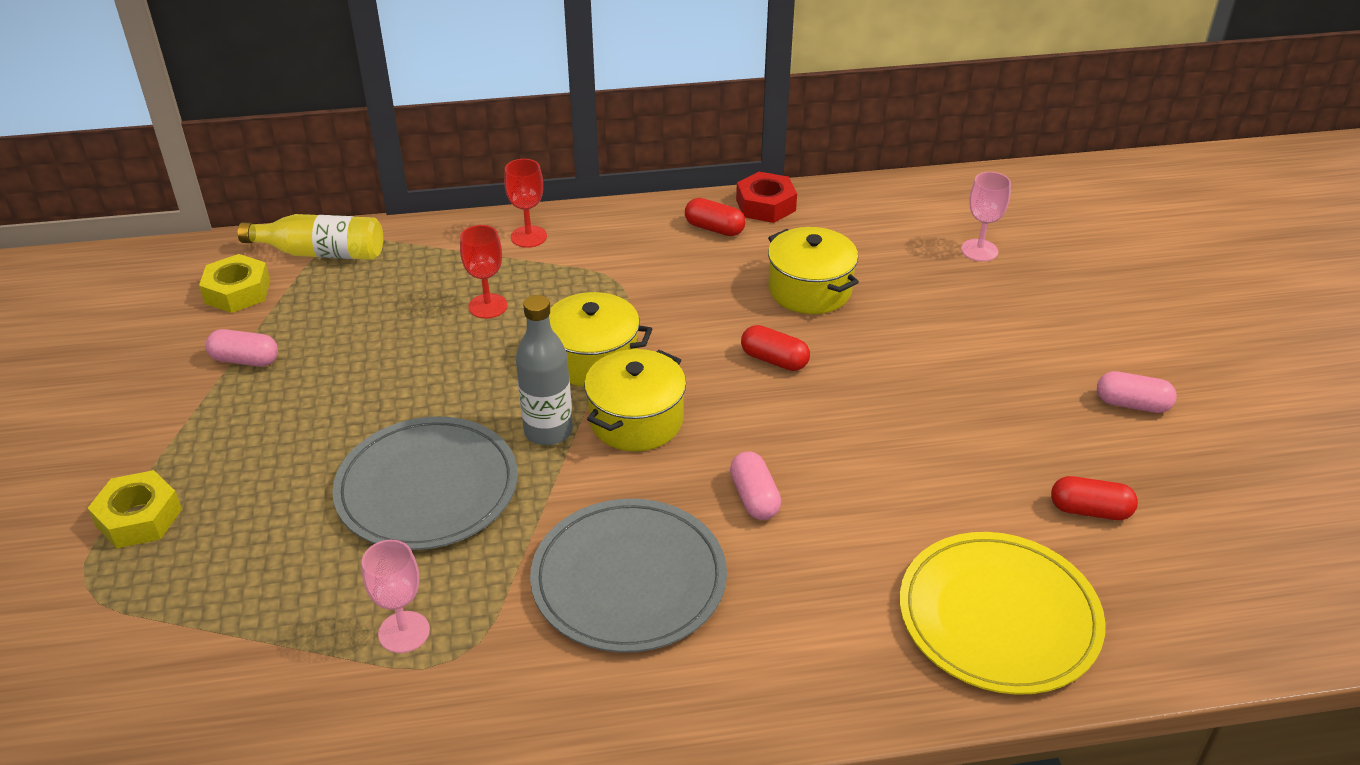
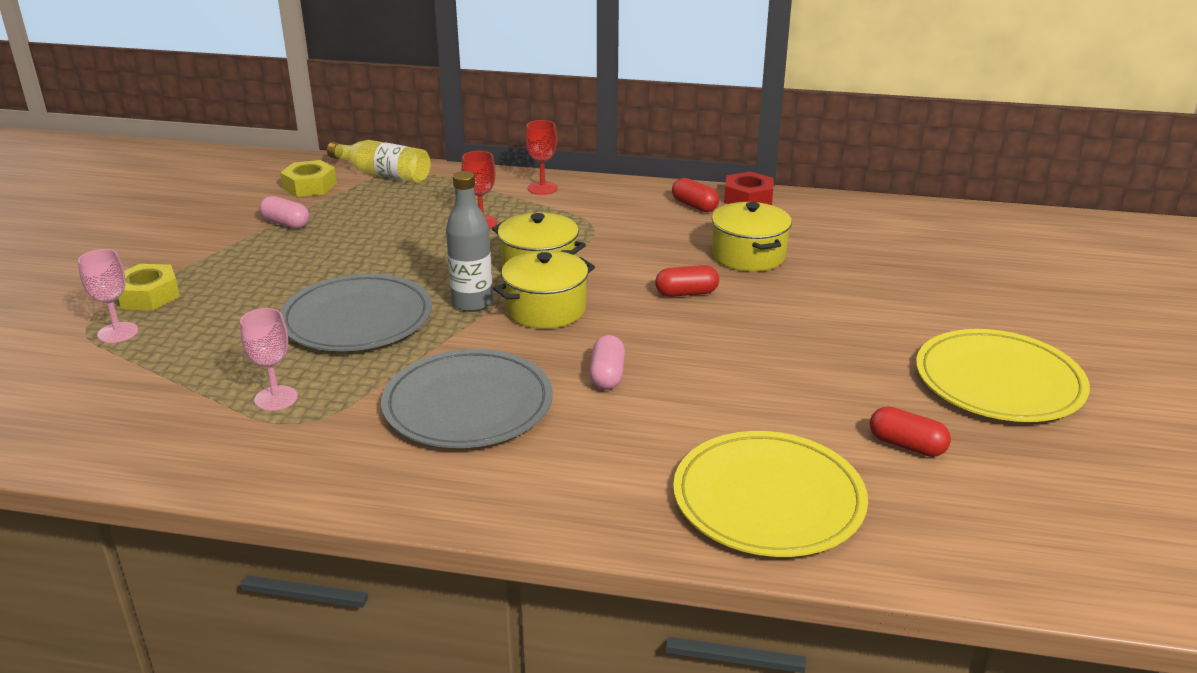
camera: 20 degrees right, 10 degrees down
red capsule [741,325,810,371] -> red capsule turned 60 degrees counterclockwise [655,265,719,297]
pink goblet [961,172,1011,262] -> pink goblet moved to [78,249,138,343]
pink capsule [1097,371,1177,413] -> yellow plate [916,329,1090,422]

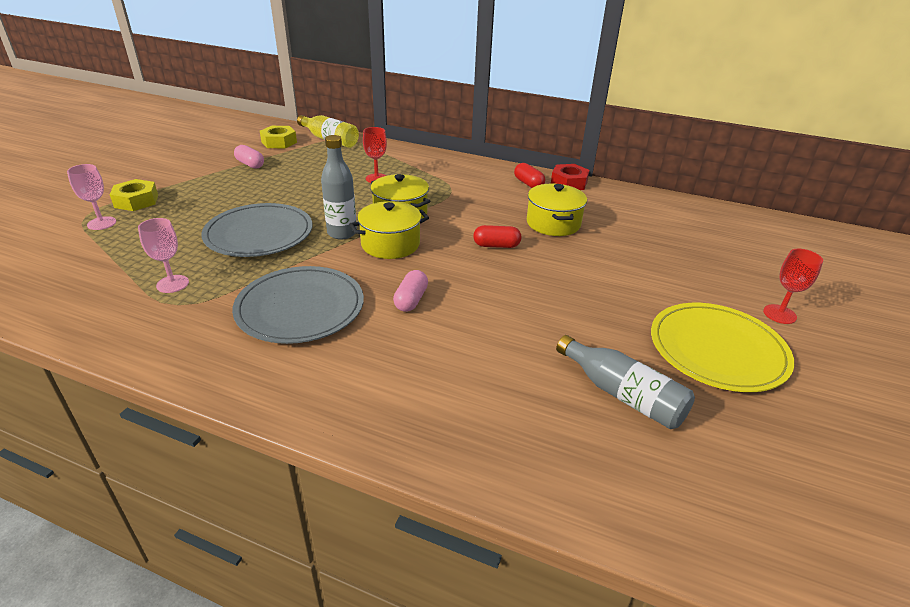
camera: 10 degrees right, 5 degrees up
red goblet [525,120,558,195] -> red goblet moved to [763,249,823,324]
yellow plate [673,431,868,557] -> none
red capsule [870,406,951,457] -> grey bottle [556,335,695,429]

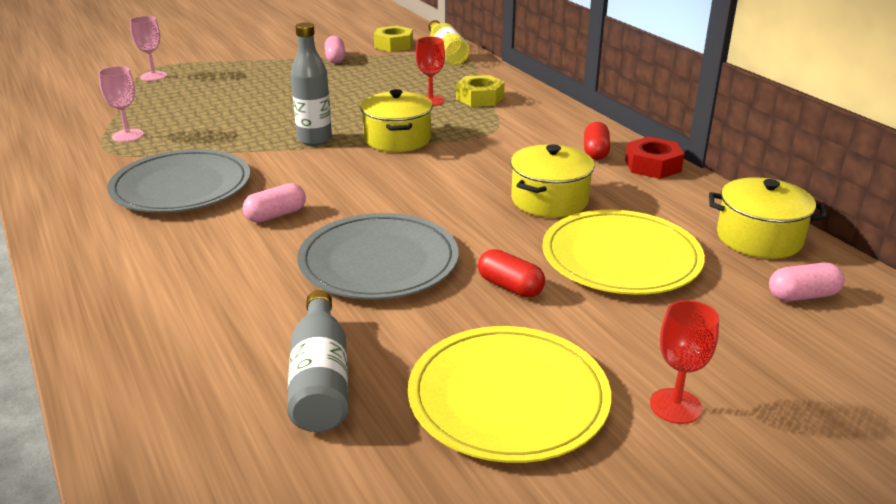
camera: 40 degrees right, 5 degrees down
yellow nut [110,179,158,211] -> yellow nut moved to [456,75,505,107]
grey plate [201,203,312,257] -> grey plate moved to [297,213,459,299]
yellow pot [349,201,429,259] -> yellow pot moved to [709,177,827,259]
red capsule [473,225,521,248] -> red capsule moved to [478,249,545,297]
none -> yellow plate [542,210,705,295]
none -> pink capsule [769,262,845,302]

